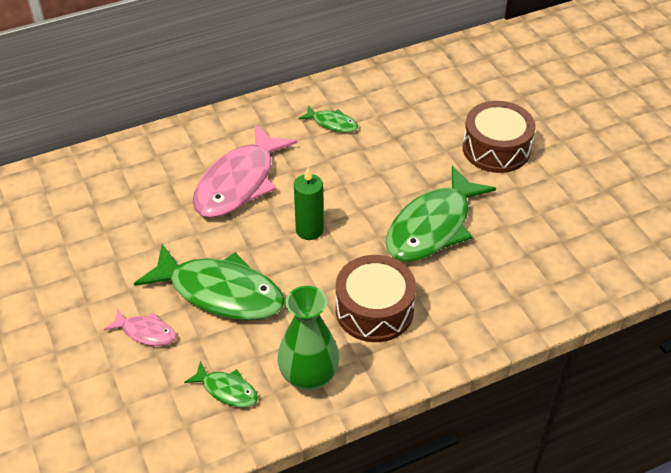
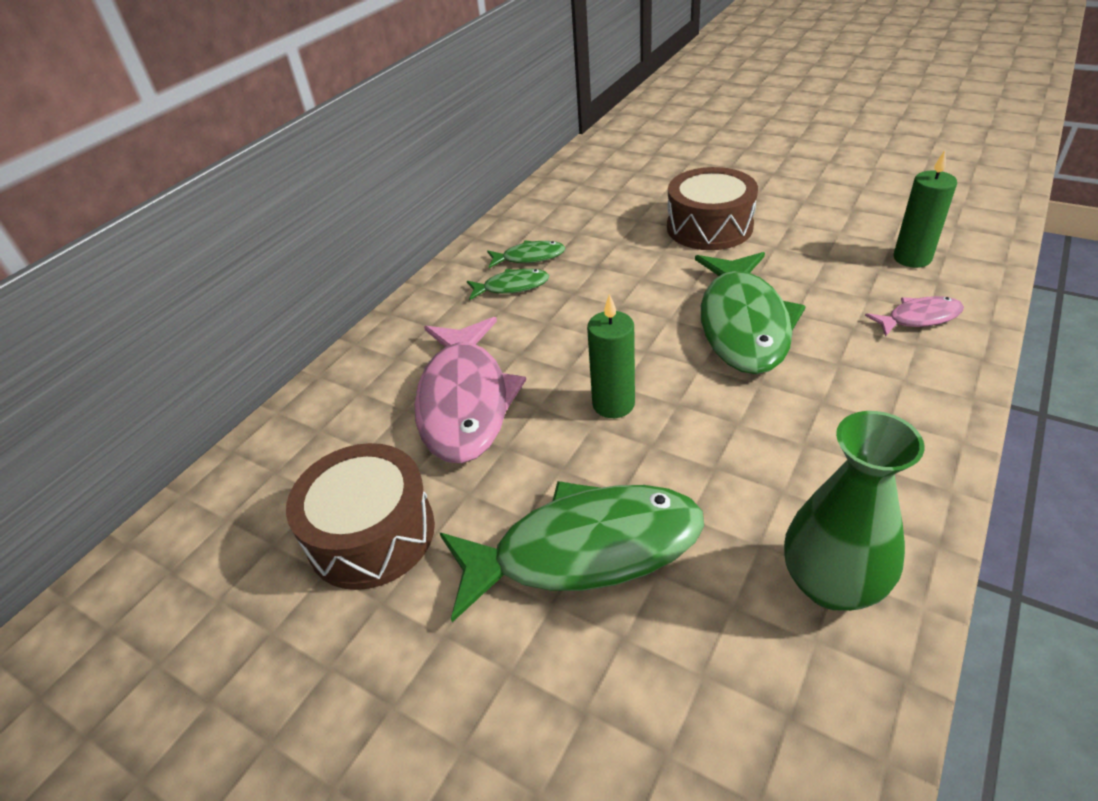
camera: 30 degrees left, 5 degrees down
pink fish [104,309,176,346] -> pink fish moved to [865,296,964,337]
green fish [184,361,258,407] -> green fish moved to [487,240,566,268]
brown drum [336,255,416,342] -> brown drum moved to [286,443,435,590]
none -> green candle [893,150,957,268]

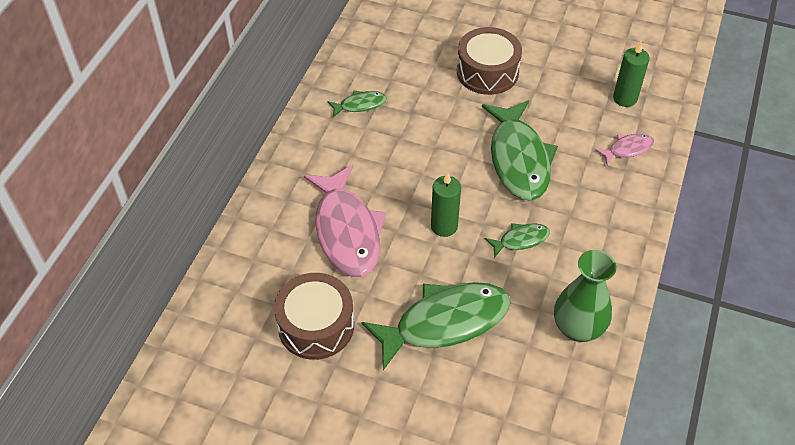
camera: 15 degrees left, 10 degrees up
green fish [467,269,549,300] -> green fish moved to [485,223,550,258]

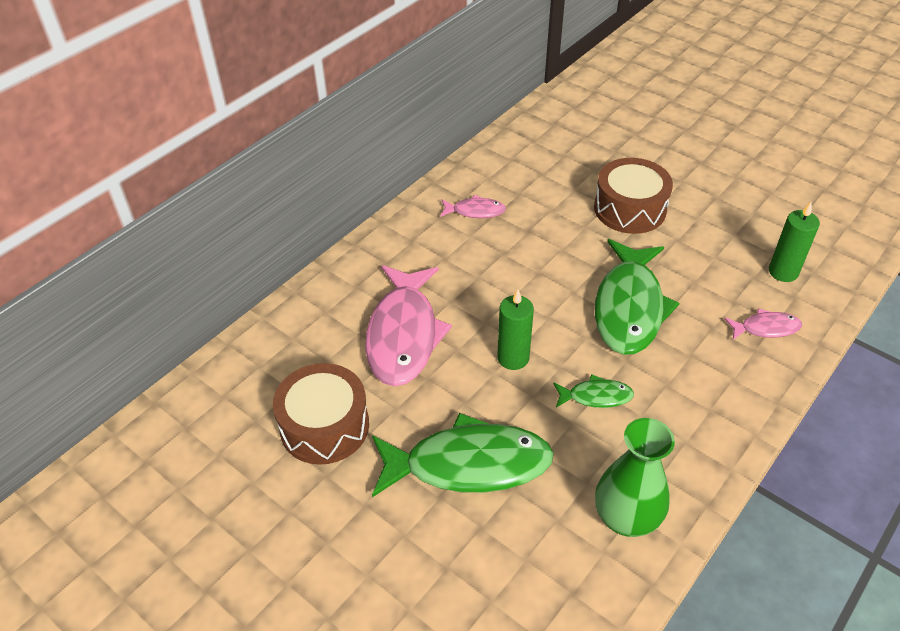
camera: 20 degrees right, 5 degrees down
green fish [327,91,387,117] -> pink fish [440,195,506,218]

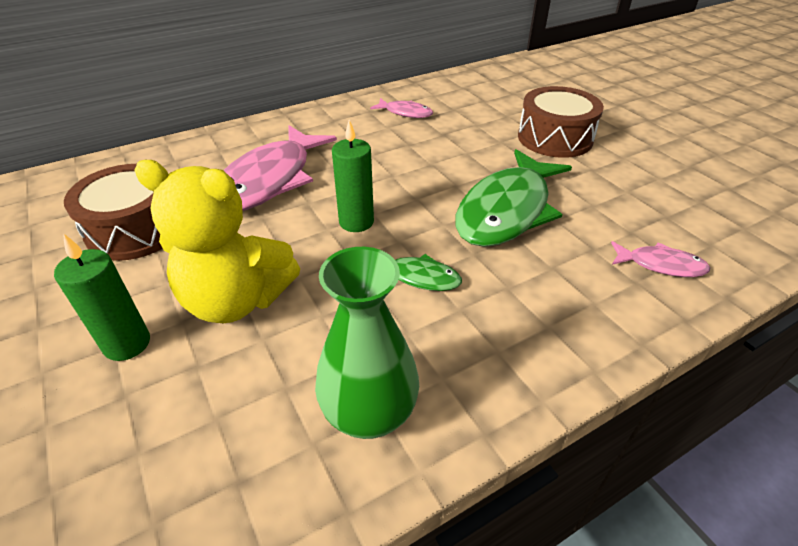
camera: 20 degrees right, 5 degrees down
green fish [372,413,554,497] -> yellow teddy bear [134,160,300,323]
green candle [769,202,820,282] -> green candle moved to [54,233,150,361]

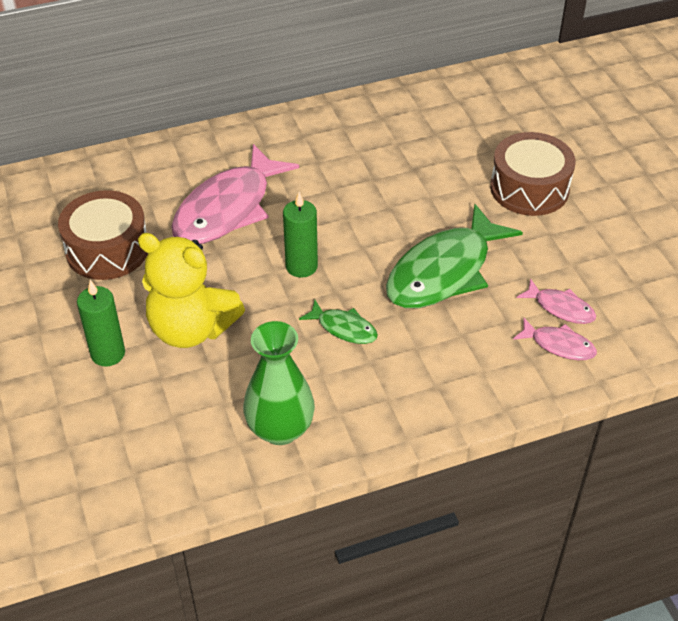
camera: 10 degrees right, 5 degrees up
pink fish [370,98,433,118] -> pink fish moved to [517,278,596,324]

